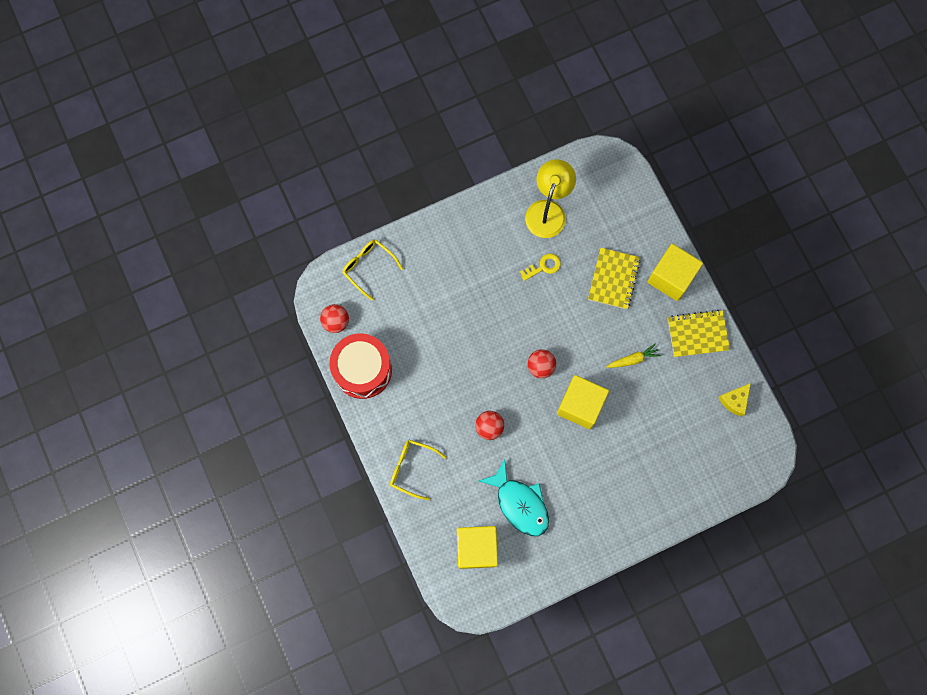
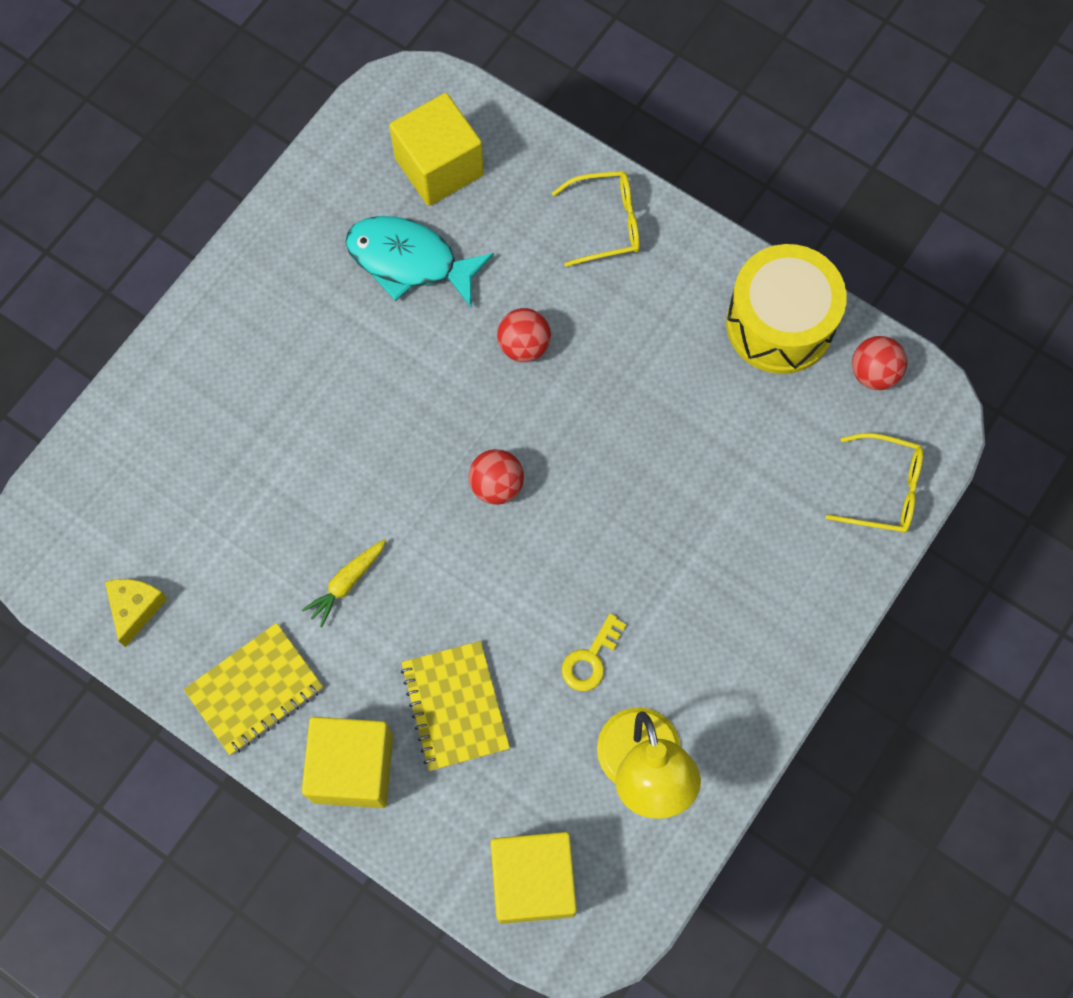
camera: 150 degrees right, 5 degrees down
red drum [330,333,392,399] -> yellow drum [726,244,847,374]
yellow cube [557,375,609,429] -> yellow cube moved to [490,832,577,924]

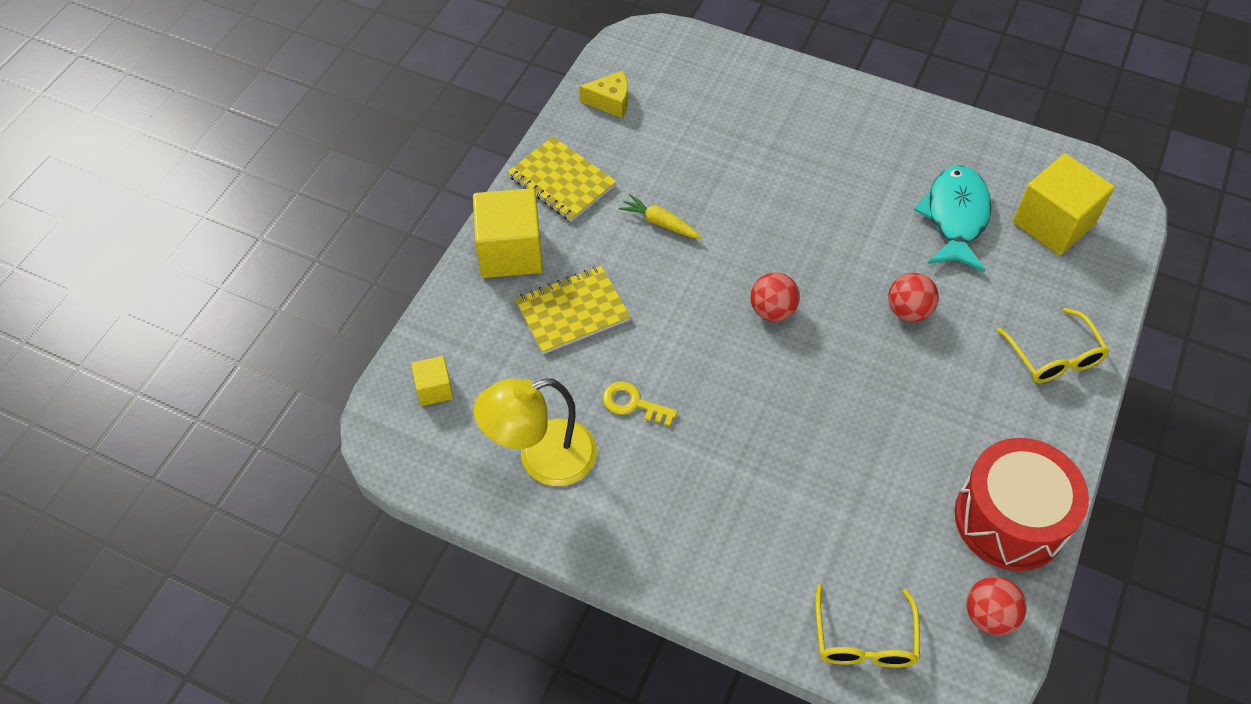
camera: 80 degrees right, 15 degrees down
yellow cube [490,832,577,924] -> yellow cube [411,356,453,406], size x0.50
yellow drum [726,244,847,374] -> red drum [954,438,1089,571]

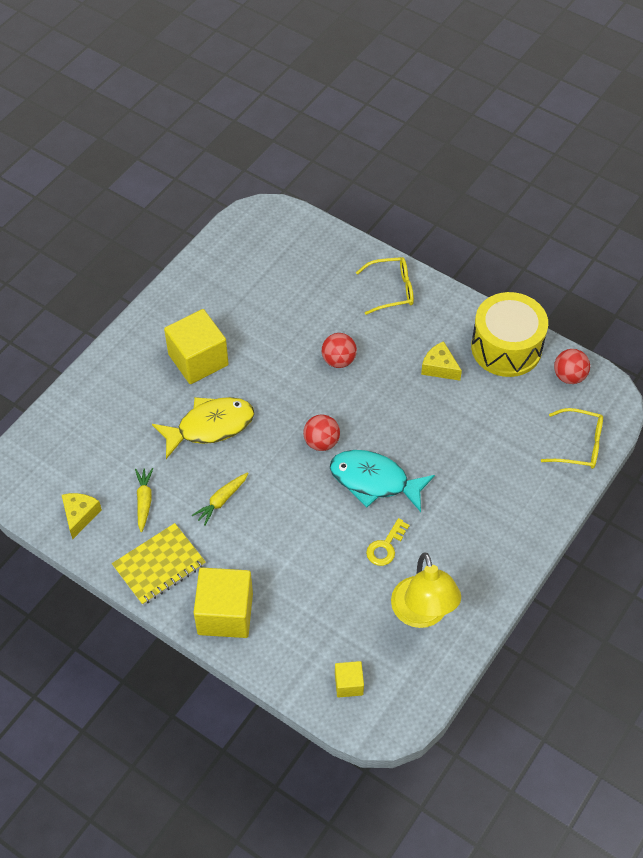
camera: 80 degrees left, 0 degrees up
yellow notebook [515,266,631,354] -> none
turquoise fish [914,166,991,272] -> turquoise fish moved to [330,450,435,512]
red drum [954,438,1089,571] -> yellow drum [471,292,548,377]
yellow cube [1013,154,1115,255] -> yellow cube moved to [164,309,229,384]
none -> yellow carrot [135,468,153,532]
none -> yellow fish [152,397,254,459]
none -> yellow cheese [421,341,462,381]

